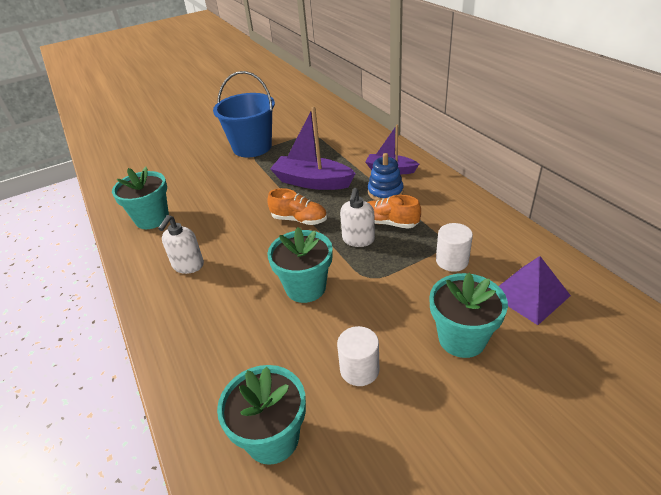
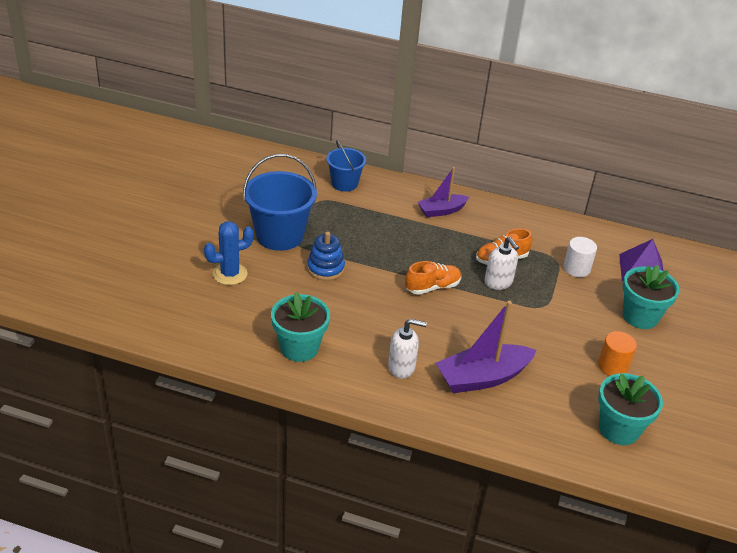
camera: 50 degrees left, 0 degrees up
white soap dispenser [158,215,204,274] -> white soap dispenser turned 60 degrees counterclockwise [388,319,427,379]
turquoise flower pot [268,227,333,303] -> none
purple boat [270,107,356,190] -> purple boat moved to [436,301,536,393]
white cylinder [337,326,379,386] -> orange cylinder [598,331,637,376]
blue stacking toy [368,153,404,201] -> blue stacking toy moved to [307,231,345,281]
none -> blue cactus [204,221,254,285]
none -> blue bucket [326,140,366,192]

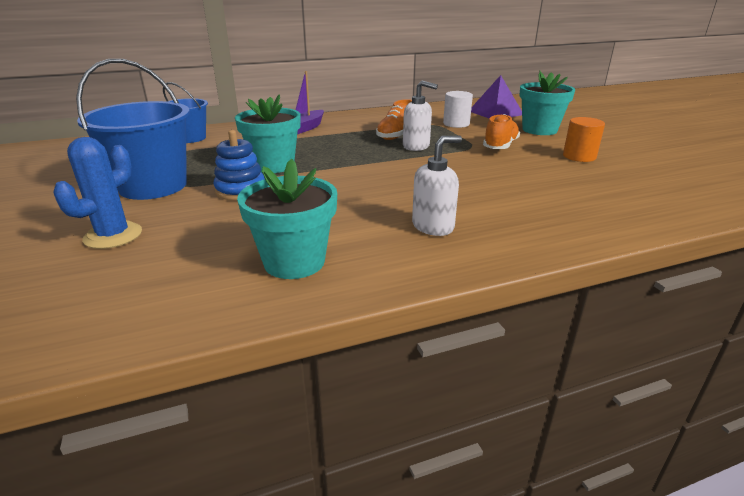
camera: 35 degrees left, 10 degrees down
orange shoe [405,261,461,295] -> orange shoe moved to [483,114,520,149]
purple boat [436,301,536,393] -> none
turquoise flower pot [598,373,663,445] -> turquoise flower pot moved to [235,94,301,173]

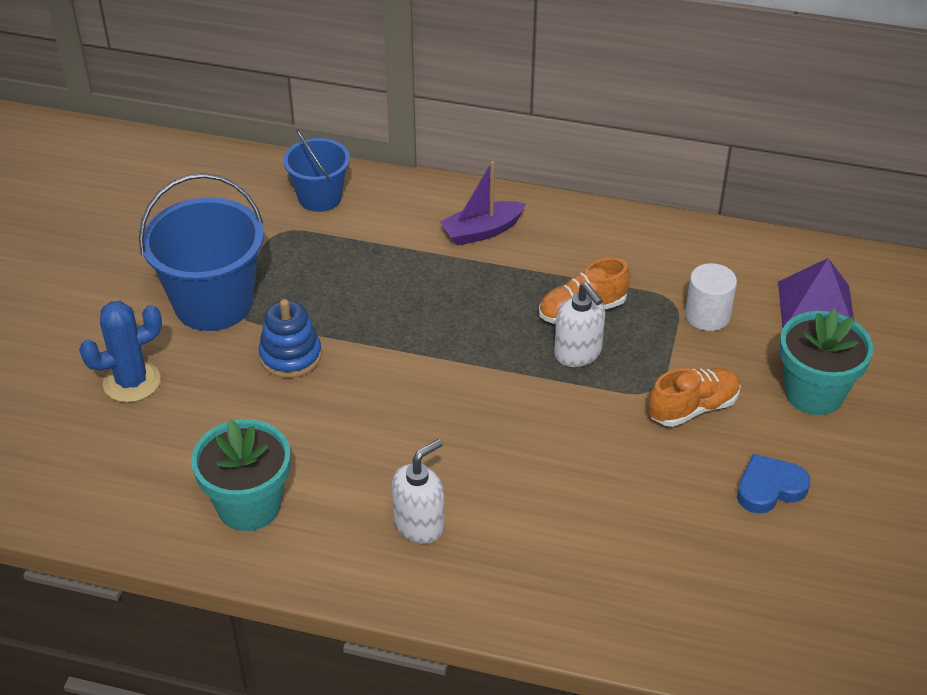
camera: 35 degrees right, 15 degrees up
turquoise flower pot [235,94,301,173] -> none
white soap dispenser [412,136,462,236] -> white soap dispenser turned 45 degrees counterclockwise [392,439,445,544]
orange cylinder [563,117,605,162] -> blue heart [737,454,810,514]

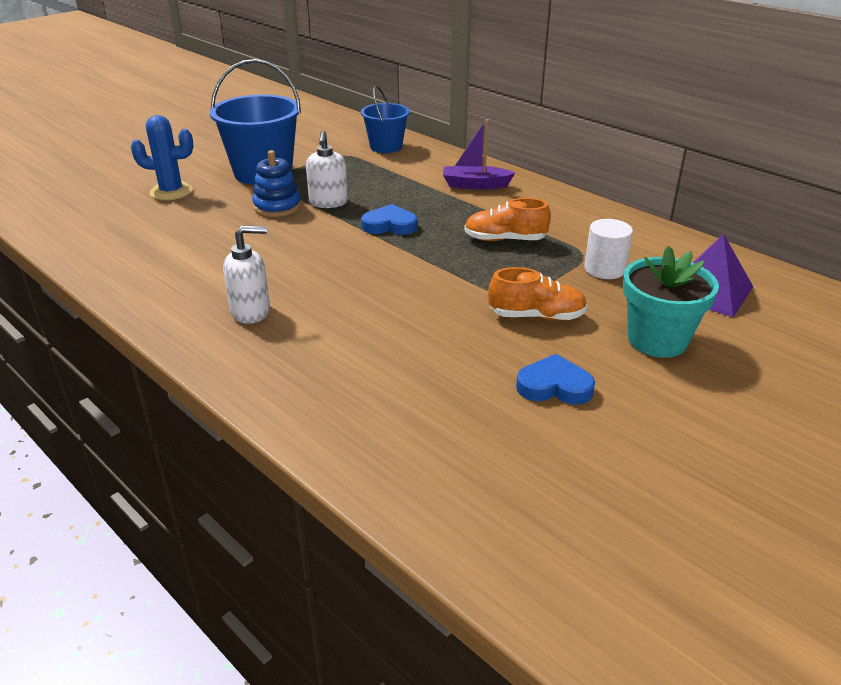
camera: 30 degrees right, 10 degrees down
turquoise flower pot [191,419,290,531] -> none
white soap dispenser [554,283,605,367] -> white soap dispenser moved to [306,131,348,208]
none -> blue heart [361,204,418,235]

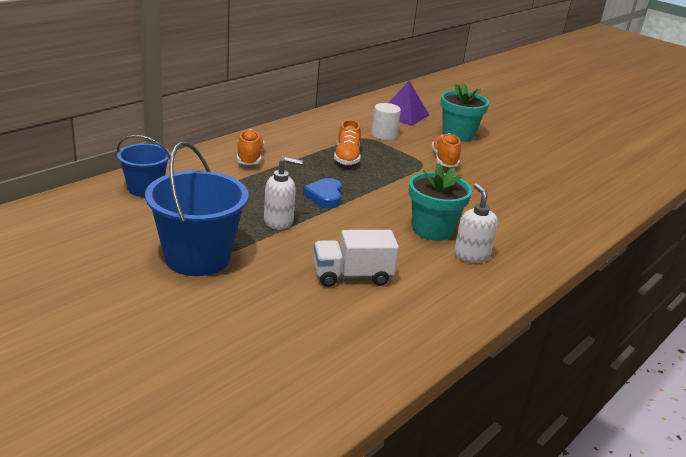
camera: 95 degrees left, 5 degrees down
blue cactus [131,115,193,200] -> none
blue stacking toy [252,150,301,217] -> none
purple boat [443,119,515,190] -> orange shoe [237,129,264,165]
blue heart [516,354,595,405] -> none
none -> white truck [314,230,399,287]
none -> turquoise flower pot [409,163,472,241]

